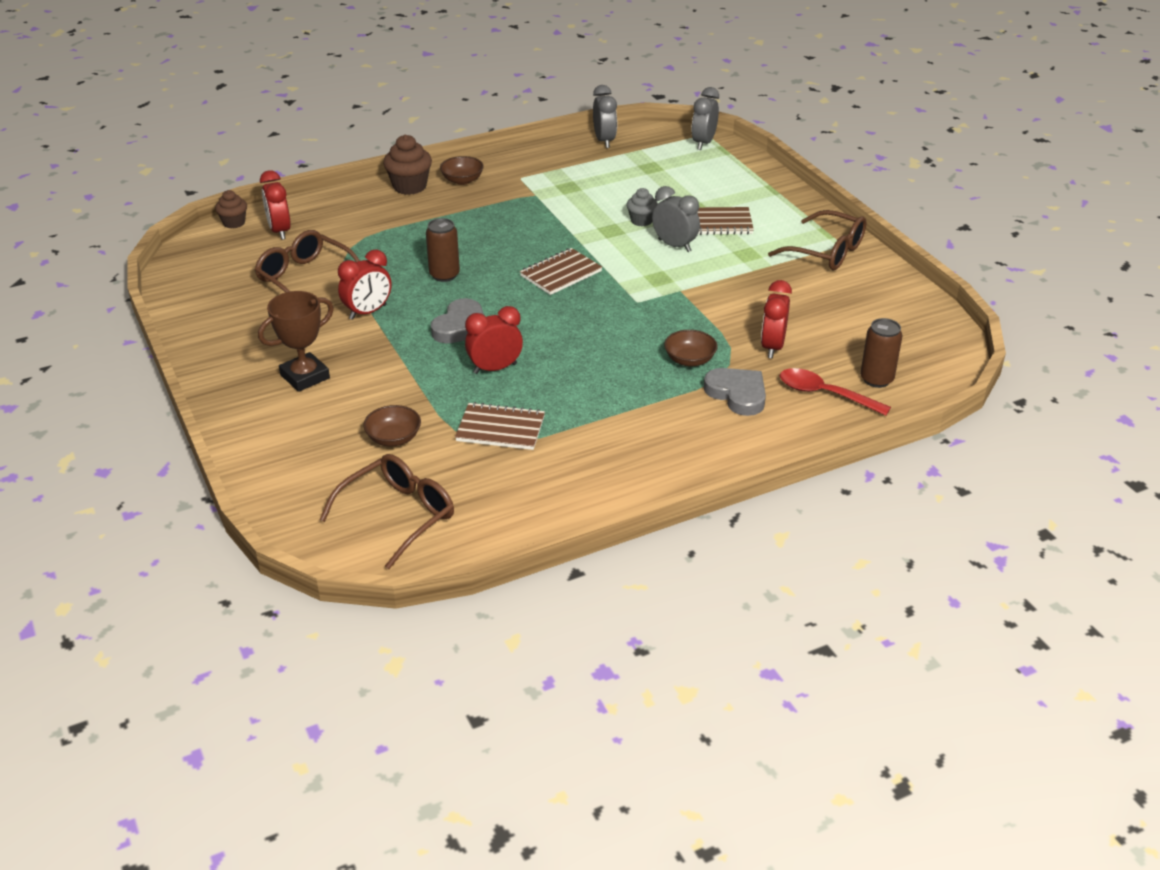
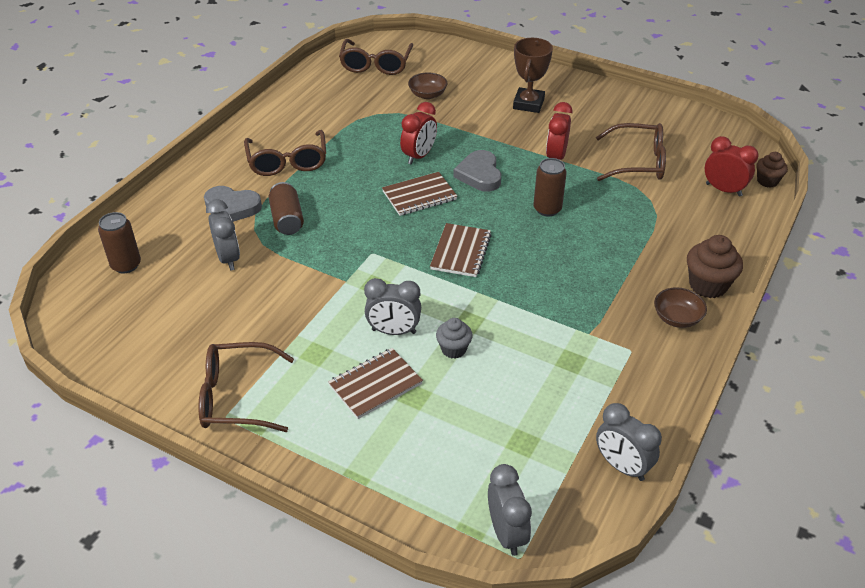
camera: 145 degrees right, 5 degrees up
brown notebook [455,402,545,450] -> brown notebook moved to [382,172,457,216]
brown bowl [664,330,717,366] -> brown can [268,182,304,235]
red clock [761,280,792,358] -> grey clock [206,199,240,271]
red spoon [780,368,891,416] -> none
none -> brown glasses [244,130,326,176]

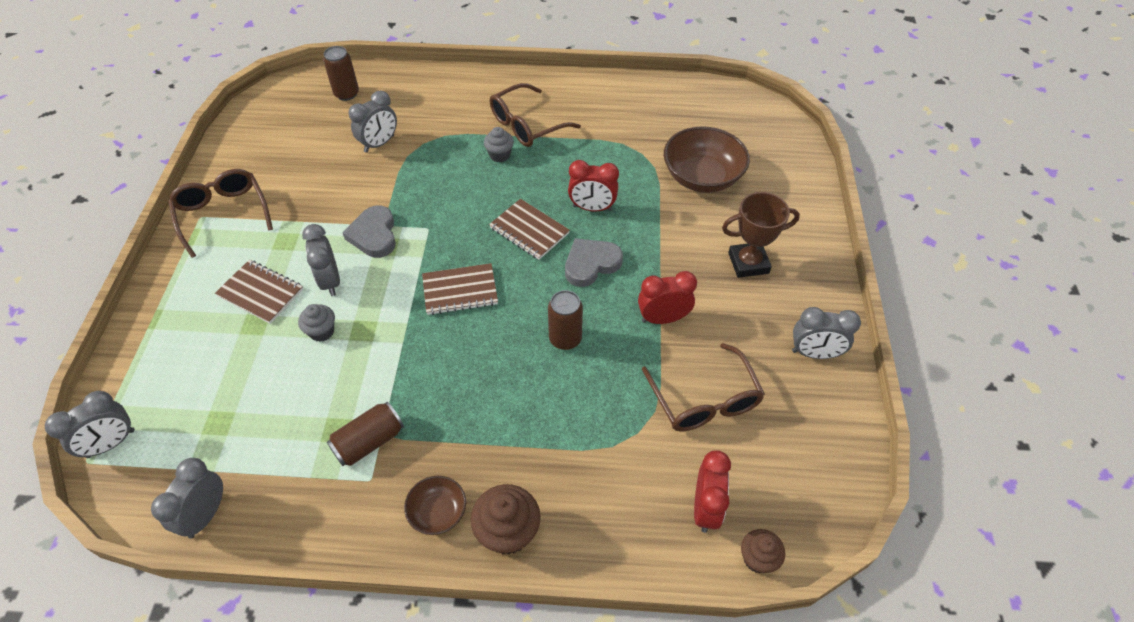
camera: 65 degrees right, 10 degrees up
grey heart [204,186,262,222] -> grey heart moved to [342,206,396,258]
brown can [268,182,304,235] -> brown can moved to [327,402,404,466]
brown glasses [339,39,413,75] -> none
brown bowl [408,72,447,99] -> brown bowl [664,126,750,193], size x1.87
none -> grey cupcake [484,127,514,162]
none -> grey clock [792,307,861,359]

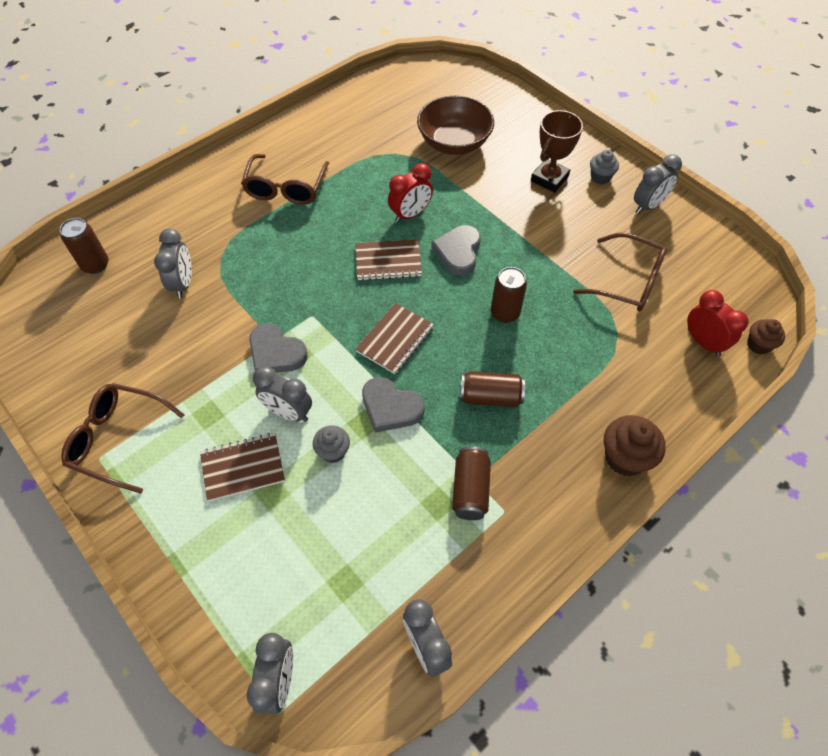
camera: 45 degrees left, 5 degrees up
brown bowl [404,476,466,535] -> none
grey cupcake [484,127,514,162] -> grey cupcake moved to [590,150,619,184]
red clock [638,271,697,324] -> none
none -> grey heart [362,377,425,433]
none -> brown can [460,371,525,407]

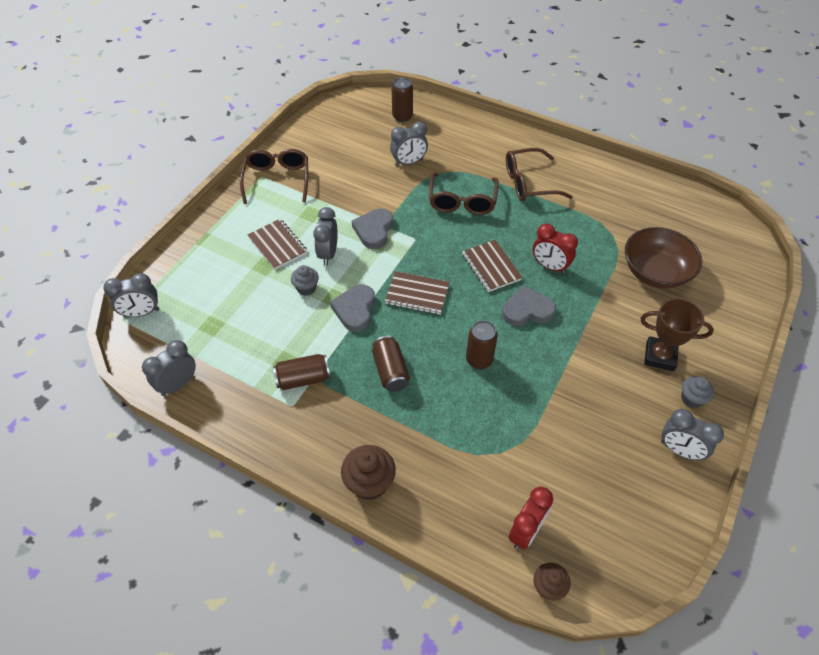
camera: 70 degrees right, 5 degrees down
brown glasses [573,233,667,312] -> brown glasses moved to [429,173,499,215]

